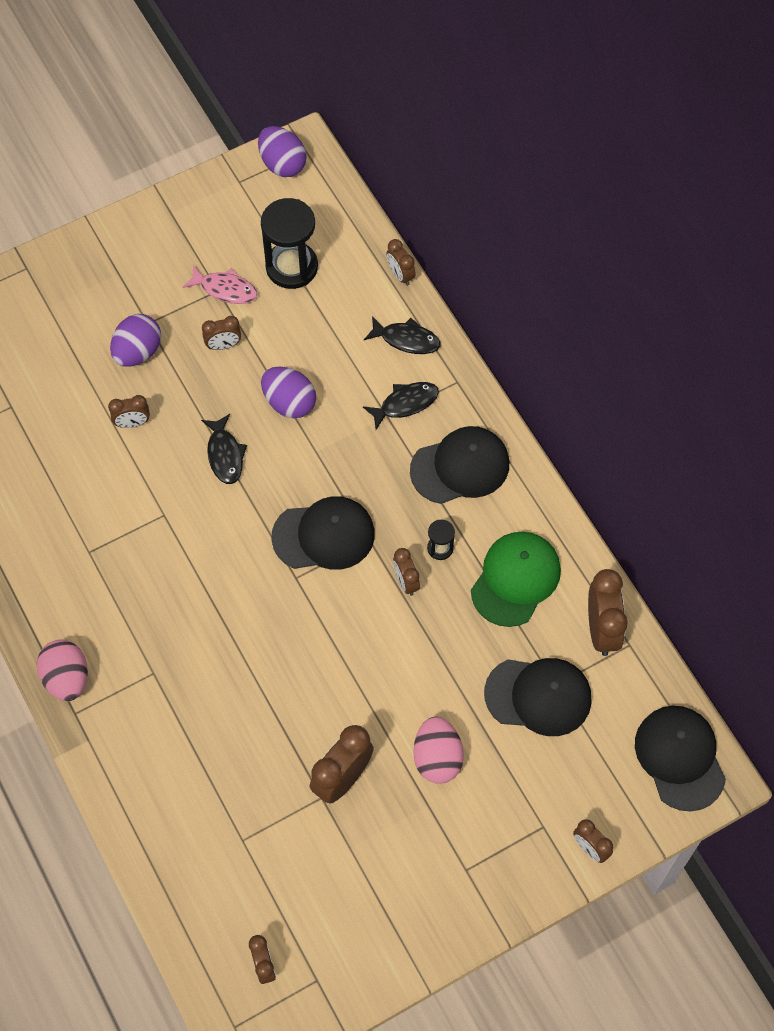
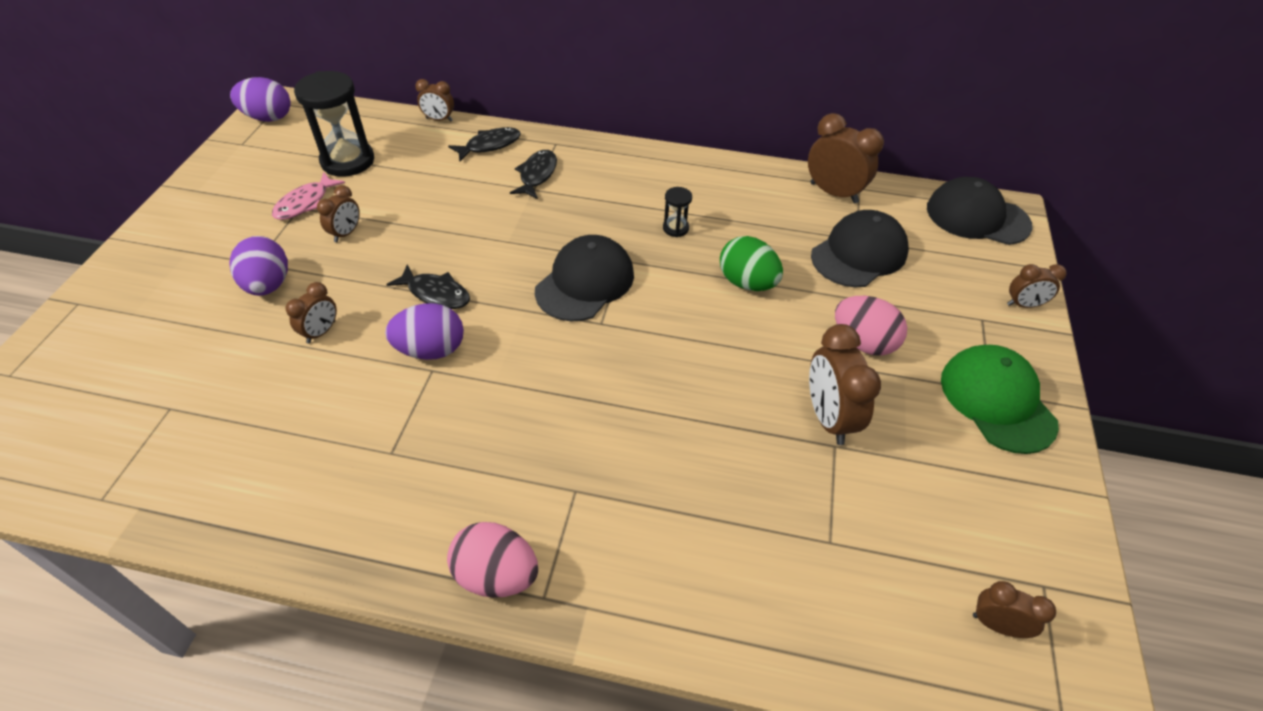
camera: 50 degrees left, 15 degrees down
pink fish [183,265,257,304] -> pink fish turned 150 degrees clockwise [272,172,345,220]
purple egg [261,367,316,418] -> purple egg moved to [385,303,464,360]
brown clock [393,548,420,596] -> none
black cap [410,426,509,504] -> none
green cap [471,531,561,627] -> green cap moved to [941,345,1059,454]
none -> green egg [720,236,783,291]

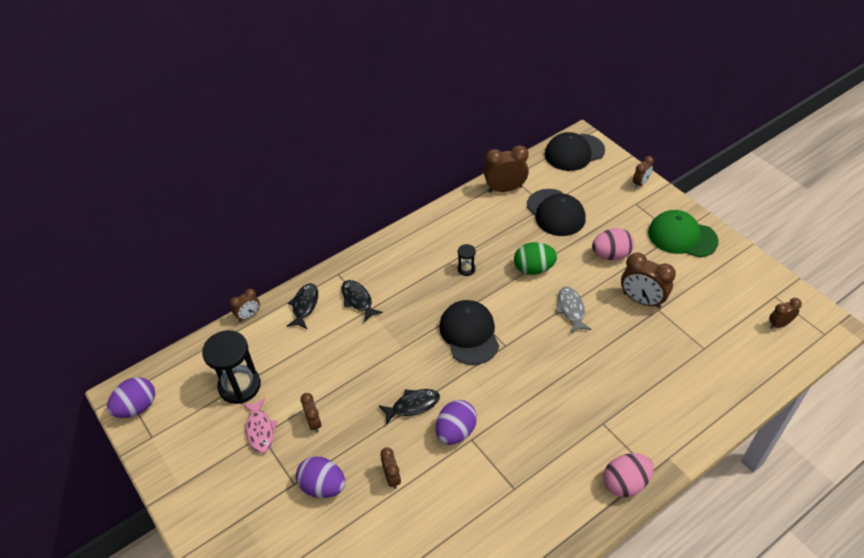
camera: 45 degrees left, 0 degrees up
black cap [811,210,909,287] -> black cap turned 150 degrees clockwise [527,189,586,236]
none -> grey fish [556,287,592,334]

